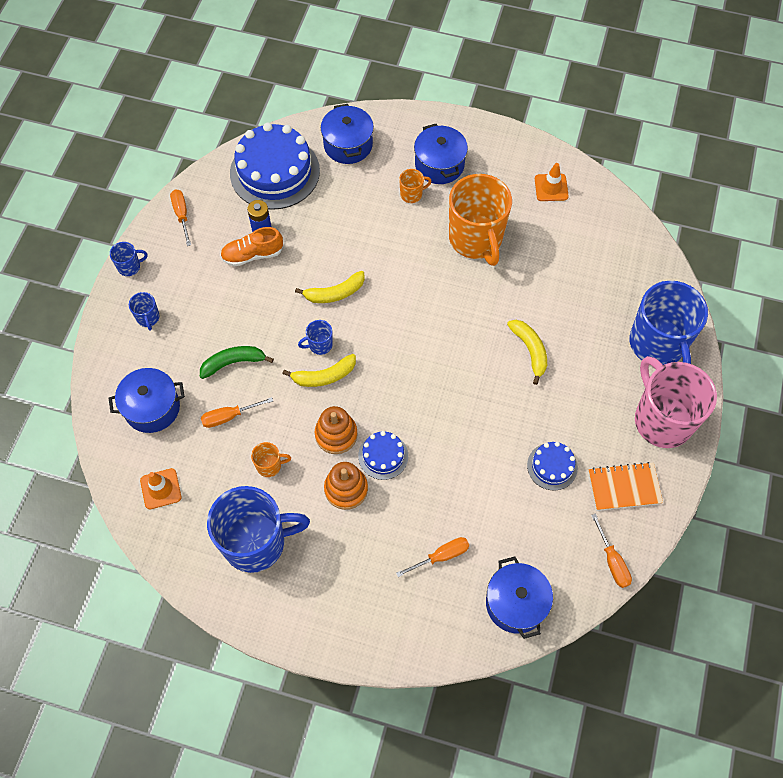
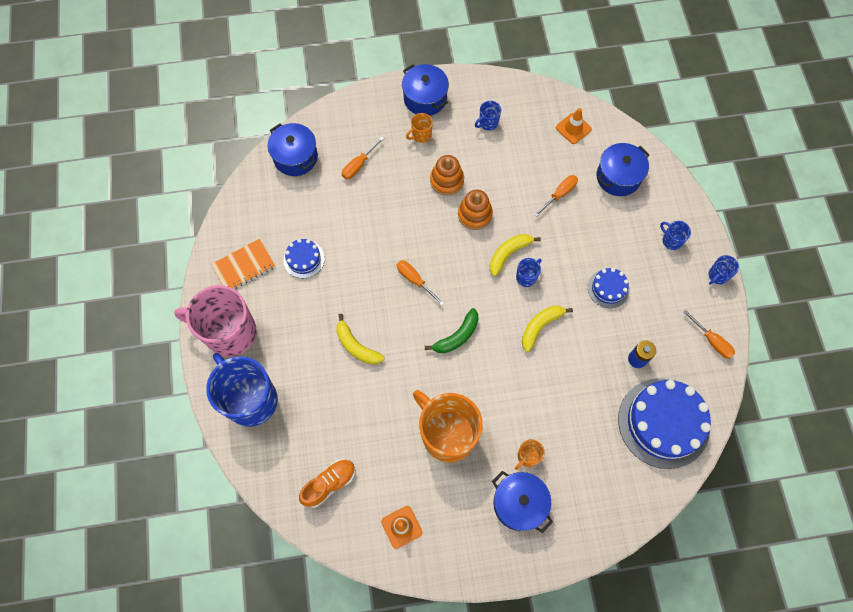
camera: 155 degrees right, 5 degrees up
green banana [200,346,274,379] -> green banana moved to [425,308,478,353]
blue mug [207,486,310,573] -> blue mug [475,101,501,130], size x0.42
orange shoe [220,227,283,266] -> orange shoe moved to [299,459,355,508]
orange mug [251,442,291,477] -> orange mug moved to [406,113,433,143]
blue pot [321,104,374,164] -> blue pot moved to [402,64,449,116]
blue cake [358,431,408,480] -> blue cake moved to [588,268,630,308]
orange screwdriver [591,513,632,588] -> orange screwdriver moved to [397,260,444,306]
pink mug [635,356,717,448] -> pink mug turned 150 degrees clockwise [174,285,257,357]

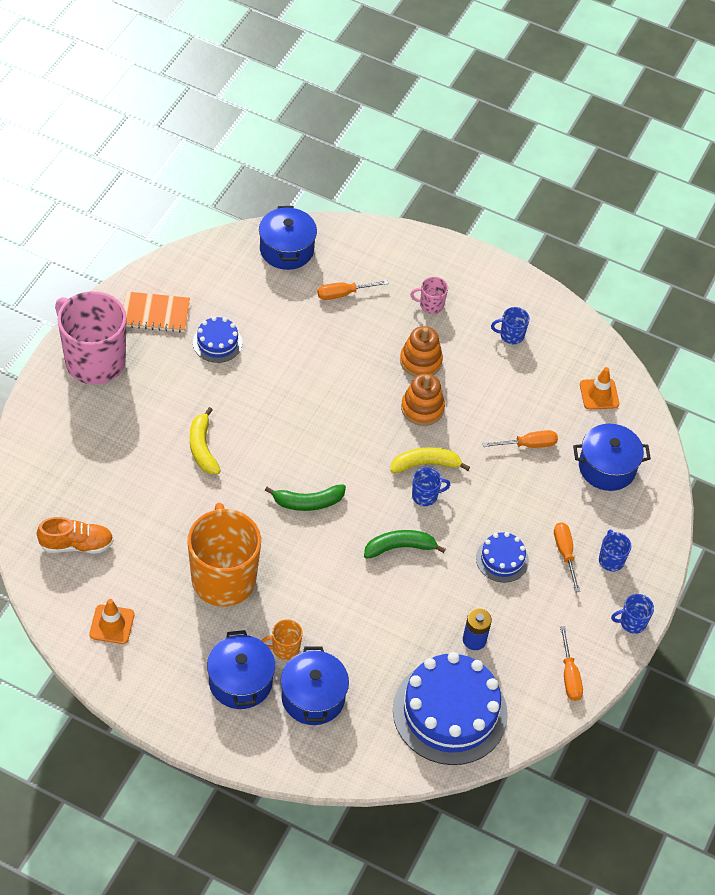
camera: 30 degrees right, 15 degrees down
blue mug [206,353,278,427] -> none
orange screwdriver [397,260,444,306] -> orange screwdriver moved to [554,522,580,592]
blue pot [402,64,449,116] -> blue pot moved to [281,646,349,725]
orange mug [406,113,433,143] -> pink mug [410,277,448,314]
yellow banana [522,306,573,352] -> green banana [364,530,446,559]

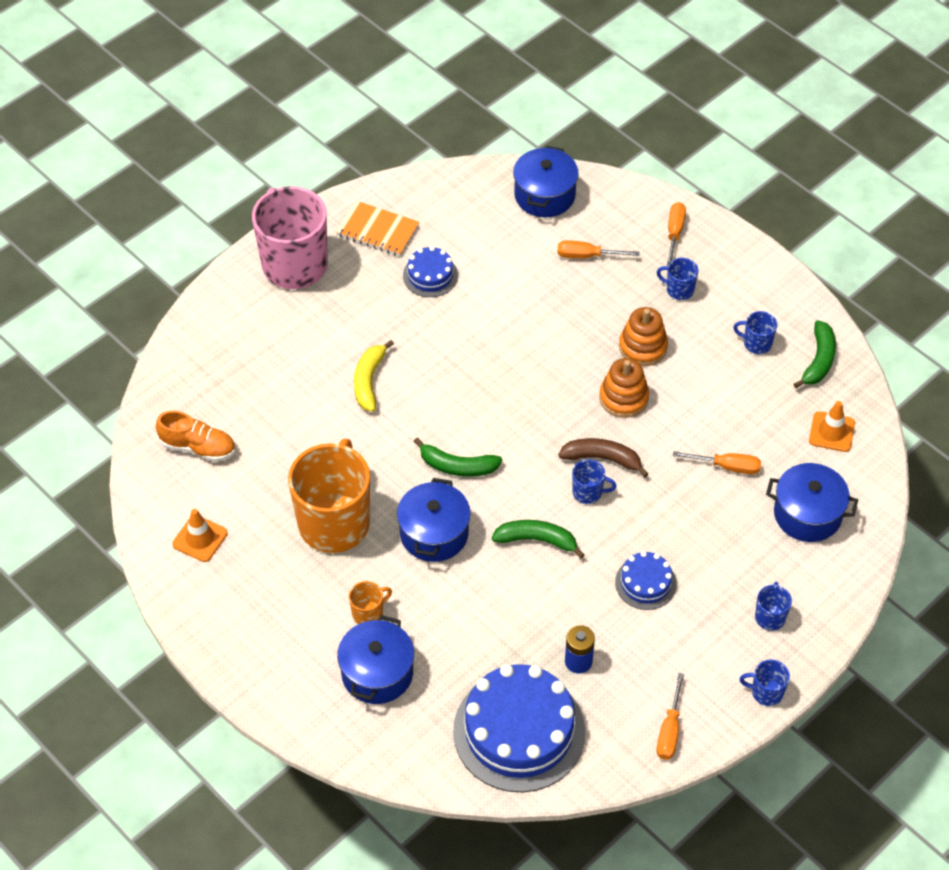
camera: 25 degrees right, 0 degrees up
blue pot [207,630,275,709] -> blue pot moved to [397,478,471,562]
orange mug [262,619,303,660] -> orange mug turned 135 degrees clockwise [349,581,392,624]
yellow banana [390,447,470,473] -> brown banana [559,438,649,477]
pink mug [410,277,448,314] -> blue mug [657,258,698,300]
orange screwdriver [554,522,580,592] -> orange screwdriver moved to [667,202,686,266]
none -> green banana [793,320,836,388]

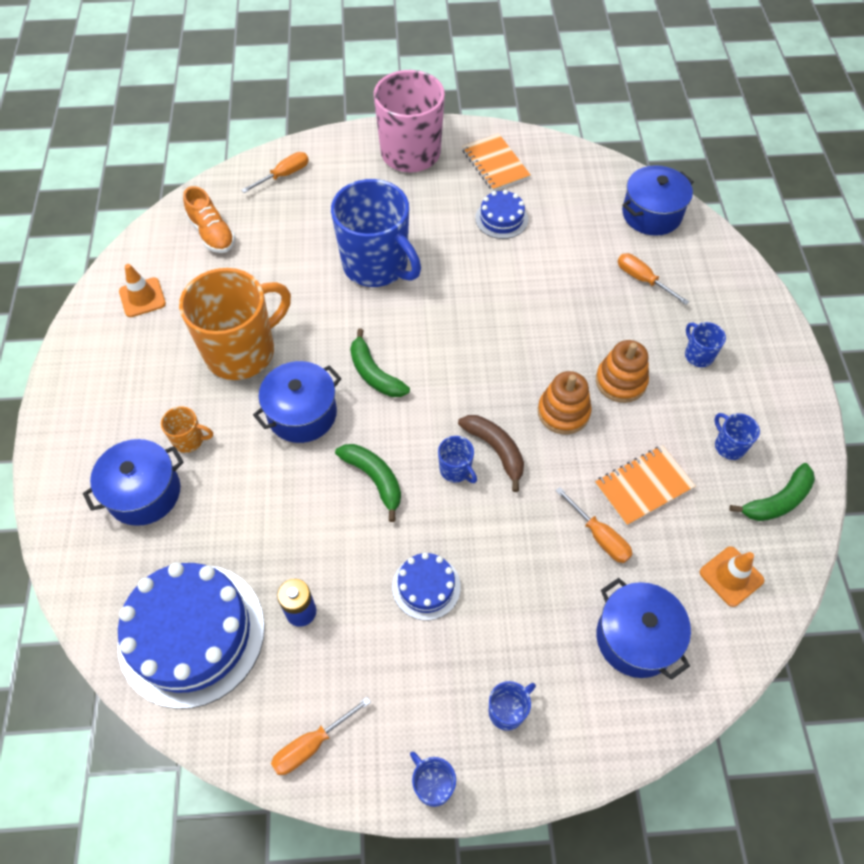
camera: 40 degrees right, 5 degrees up
yellow banana [354,340,394,412] -> blue mug [331,179,421,287]
orange screwdriver [667,202,686,266] -> orange screwdriver moved to [241,152,309,193]
none -> orange notebook [595,445,696,526]

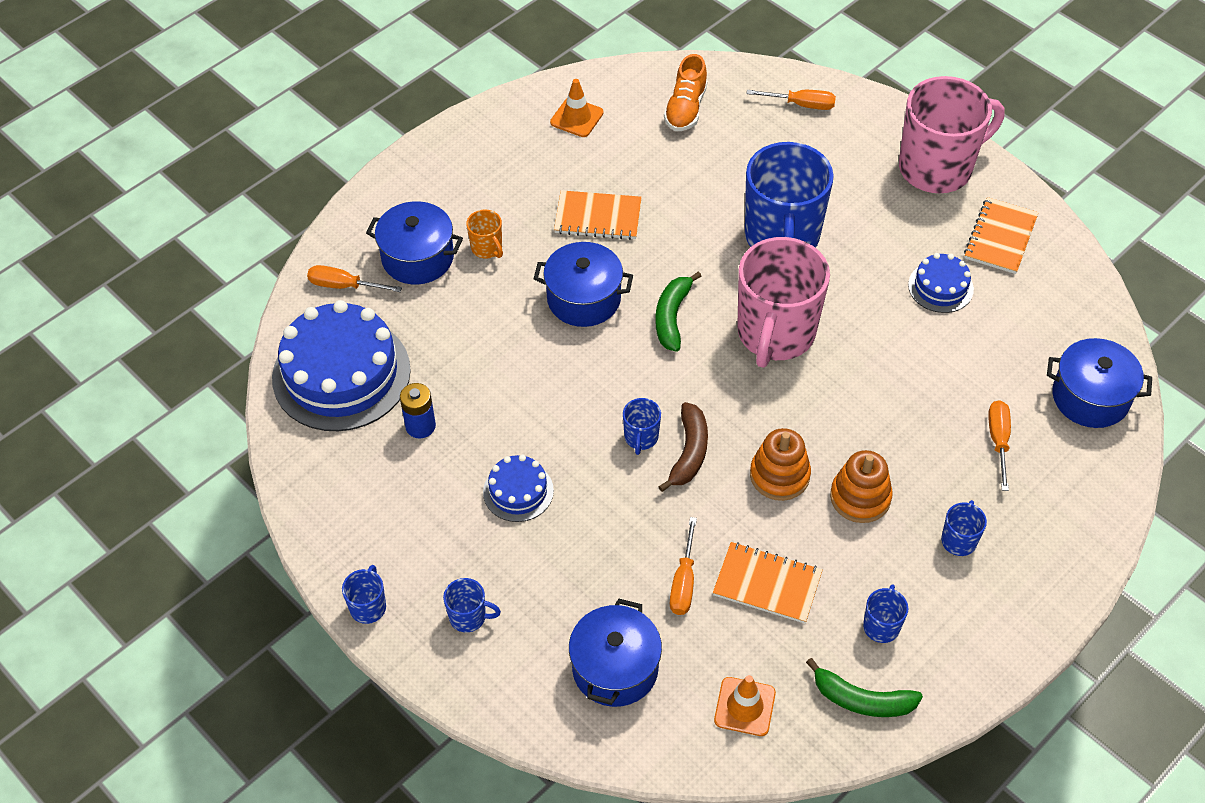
camera: 50 degrees right, 5 degrees down
orange mug [179,268,291,380] -> orange notebook [554,190,642,240]
orange screwdriver [271,697,371,775] -> orange screwdriver moved to [307,265,402,292]
green banana [335,444,401,522] -> none
none -> pink mug [737,237,830,368]

